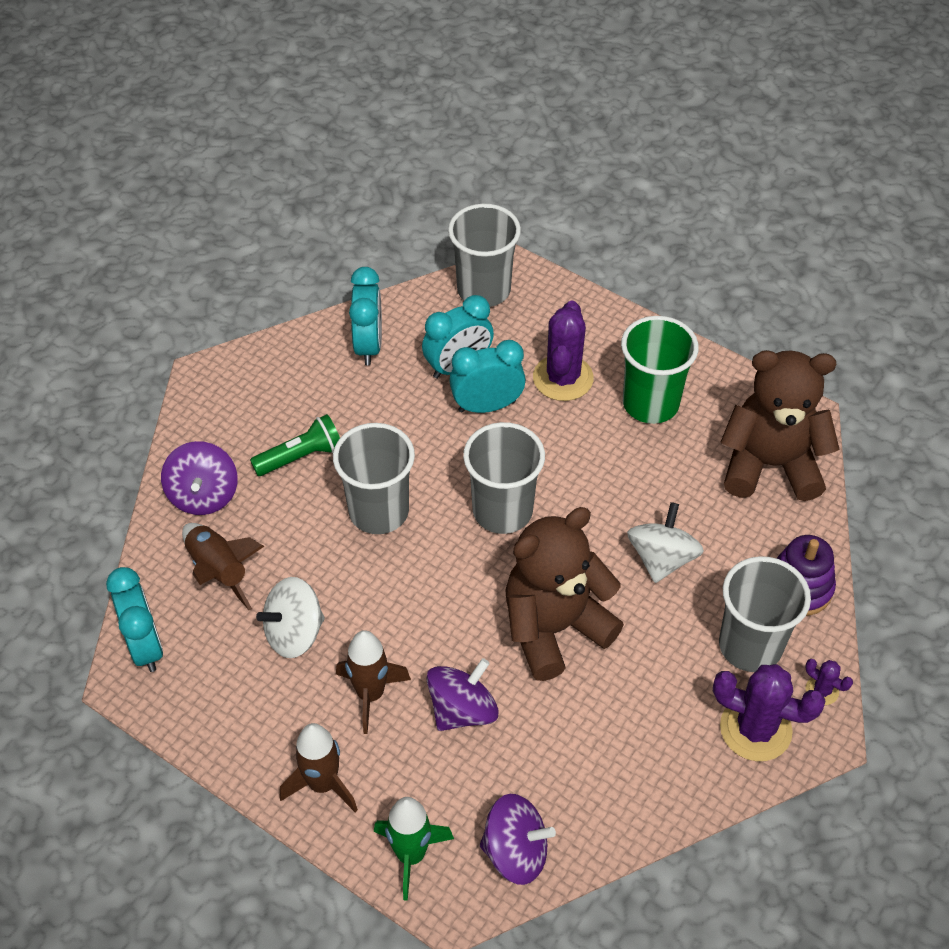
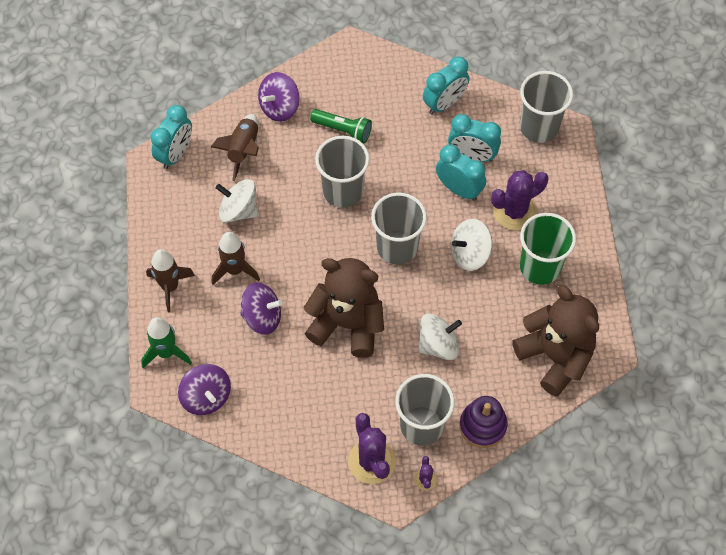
camera: 50 degrees right, 10 degrees up
none -> white spinning top [451,219,492,271]

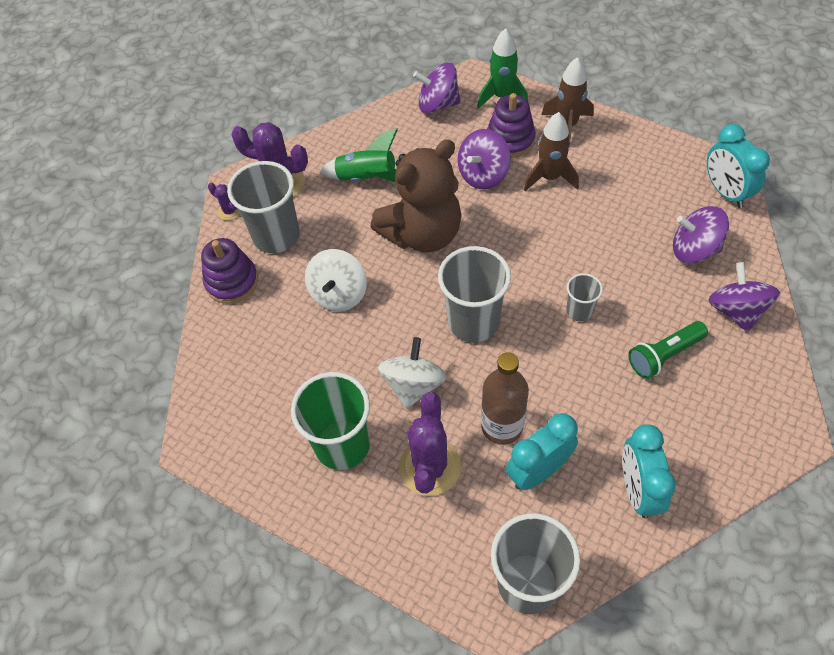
camera: 130 degrees right, 5 degrees down
brown rocket [211,114,259,181] -> purple spinning top [673,206,729,263]
white spinning top [215,179,258,223] -> none
grey cup [315,136,370,208] -> grey cup [566,273,603,321], size x0.51
turquoise clock [436,144,486,201] -> brown bottle [481,352,529,445]
brown teddy bear [512,285,599,396] -> none
none -> green rocket [319,128,398,182]
none -> purple stacking toy [487,93,536,158]

